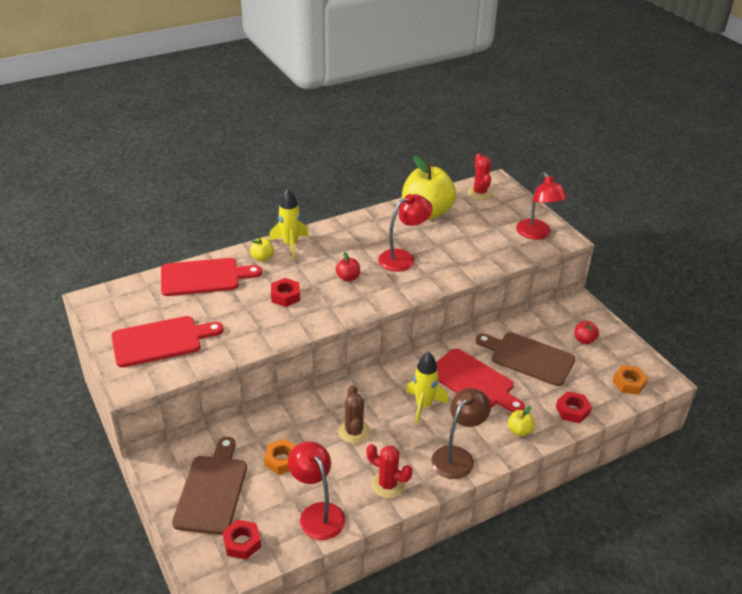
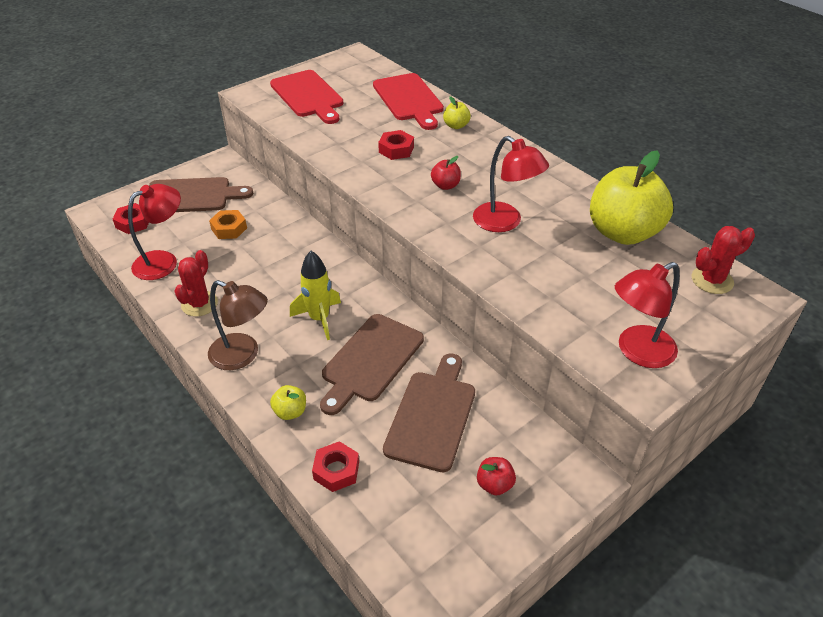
camera: 80 degrees right, 5 degrees up
yellow rocket [269,188,309,259] -> none
brown cactus [338,385,370,444] -> none
red cutting board [436,348,525,413] -> brown cutting board [320,314,424,415]
orange nut [612,365,648,395] -> none

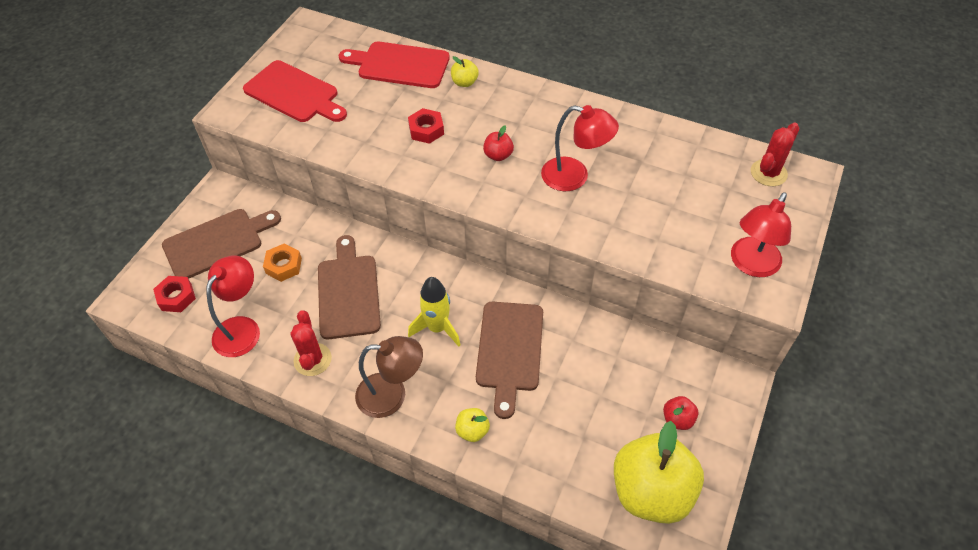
camera: 25 degrees left, 10 degrees up
red nut [312,441,359,492] -> none
red cutting board [373,73,444,130] -> red cutting board turned 150 degrees clockwise [339,42,450,88]
brown cutting board [383,353,475,472] -> brown cutting board moved to [318,235,381,339]
yellow apple [590,150,673,245] -> yellow apple moved to [614,421,704,524]

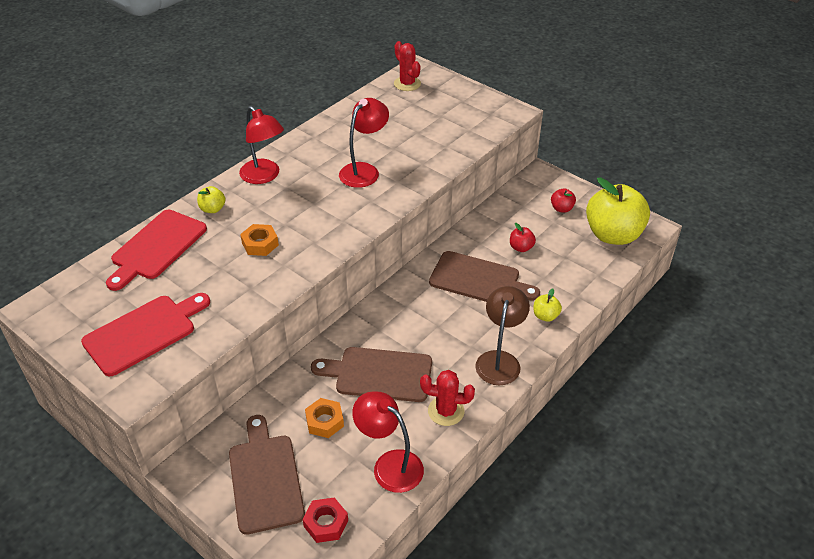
camera: 75 degrees left, 10 degrees down
red nut [408,108,444,144] -> orange nut [240,224,279,256]
yellow rocket [408,277,461,347] -> none
red apple [483,126,514,161] -> red apple moved to [510,223,536,252]
red lamp [731,192,791,277] -> red lamp moved to [239,106,284,184]

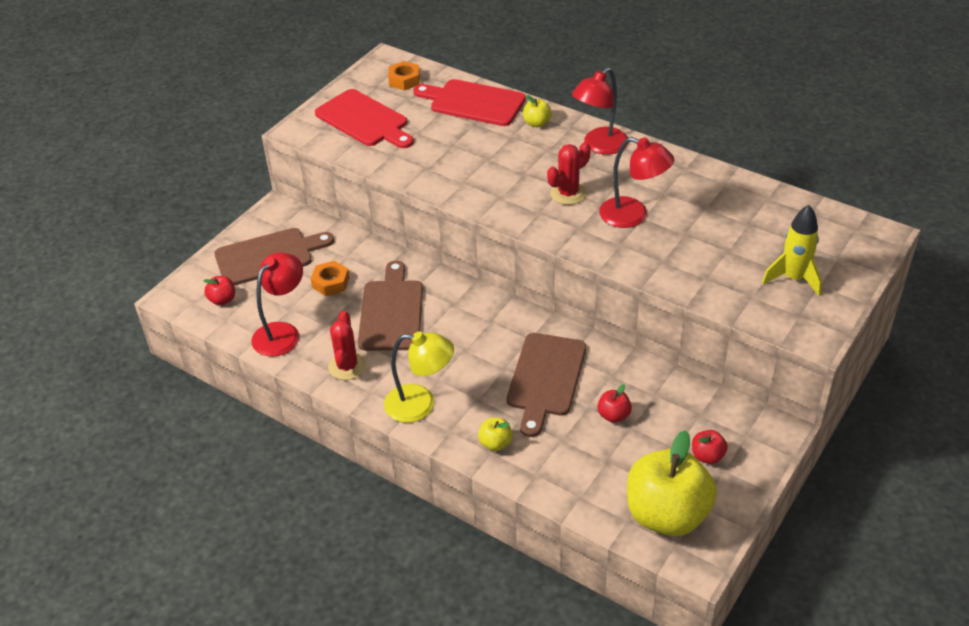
camera: 85 degrees right, 0 degrees up
orange nut [240,224,279,256] -> orange nut moved to [388,61,420,91]
red nut [303,497,348,543] -> red apple [203,276,235,305]
red cactus [394,41,421,91] -> red cactus moved to [547,142,591,205]
brown lamp [475,286,530,385] -> yellow lamp [384,331,454,423]
none -> yellow rocket [762,205,822,296]

